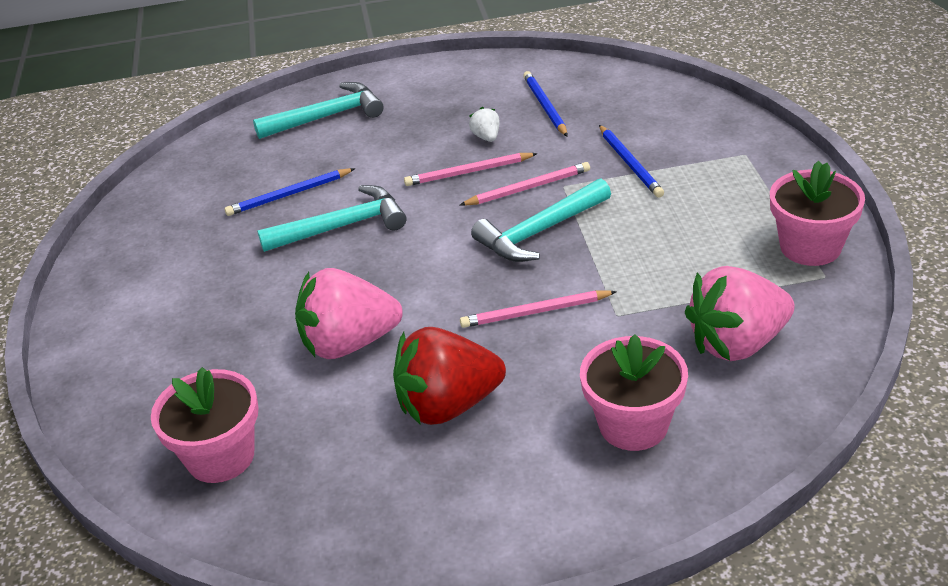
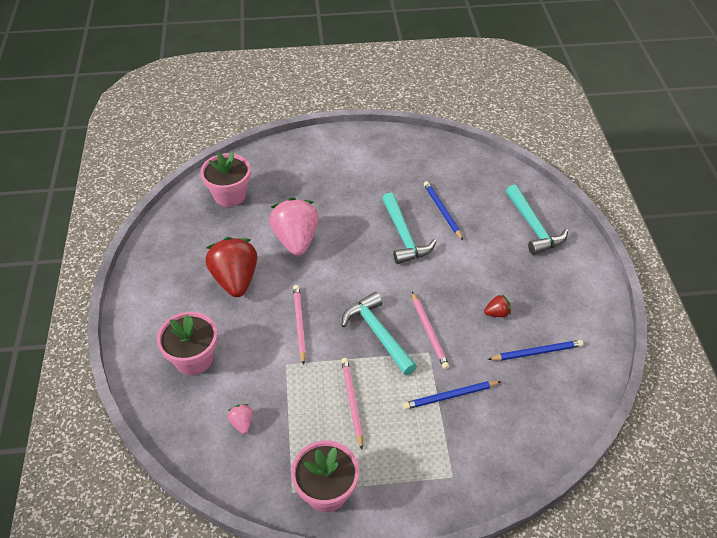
camera: 90 degrees right, 10 degrees up
pink pencil [404,153,538,186] -> pink pencil moved to [341,358,363,450]
white strawberry [469,107,500,142] -> red strawberry [484,294,511,317]
pink strawberry [685,266,795,361] -> pink strawberry [227,404,253,434], size x0.43

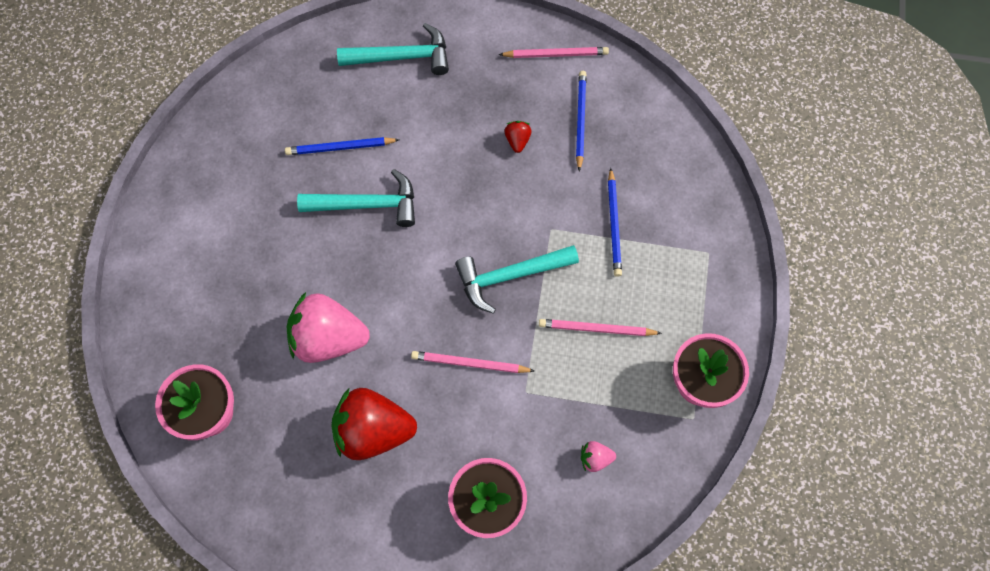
camera: 75 degrees left, 20 degrees up
pink pencil [412,292,449,369] -> pink pencil moved to [498,47,609,58]

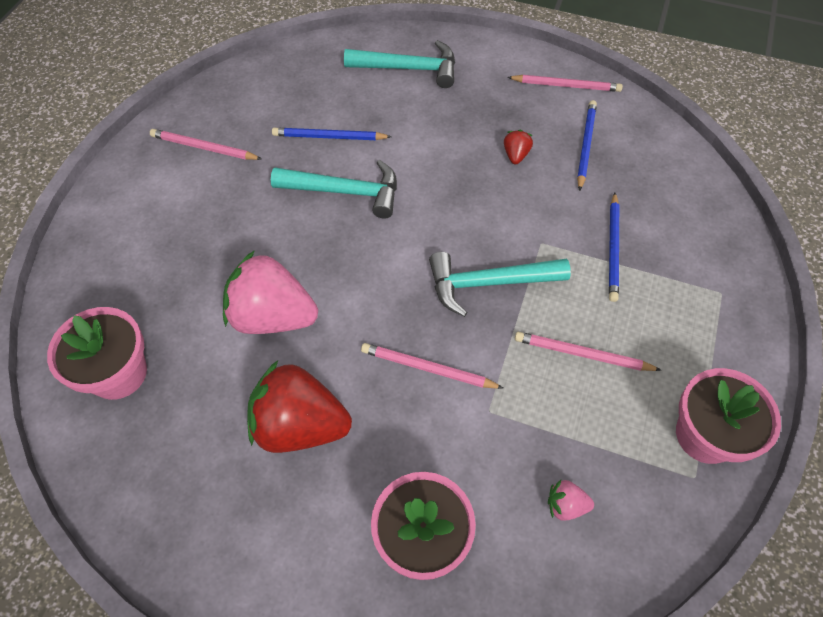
camera: 10 degrees right, 10 degrees down
none -> pink pencil [150,129,262,160]

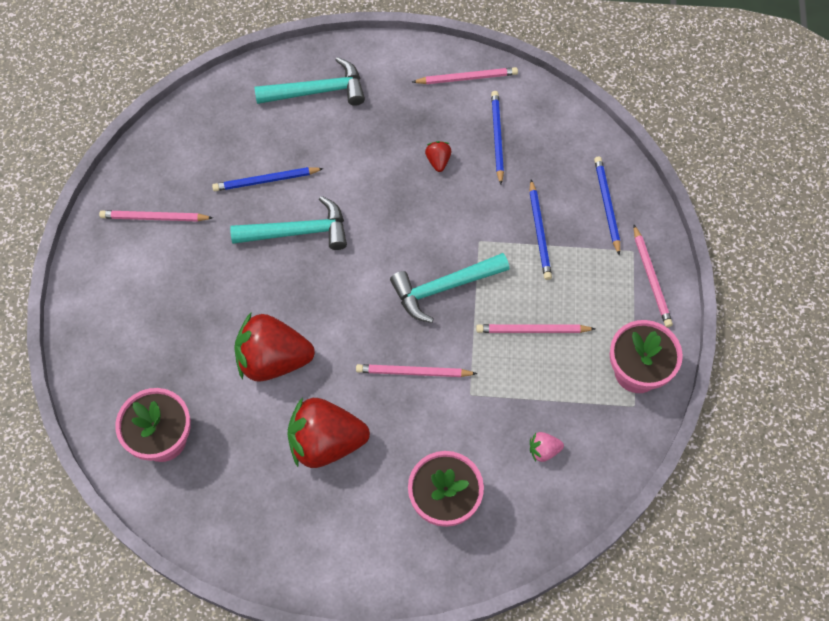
camera: 15 degrees left, 5 degrees up
pink strawberry [223,250,318,334] -> red strawberry [234,313,315,382]
none -> blue pencil [594,156,620,256]
none -> pink pencil [634,225,673,327]

